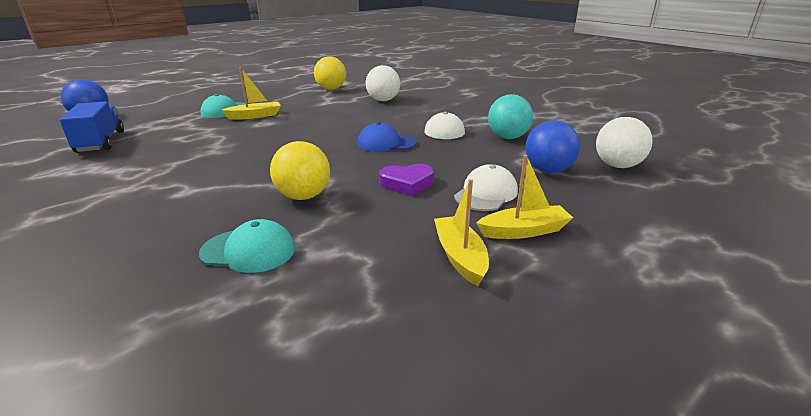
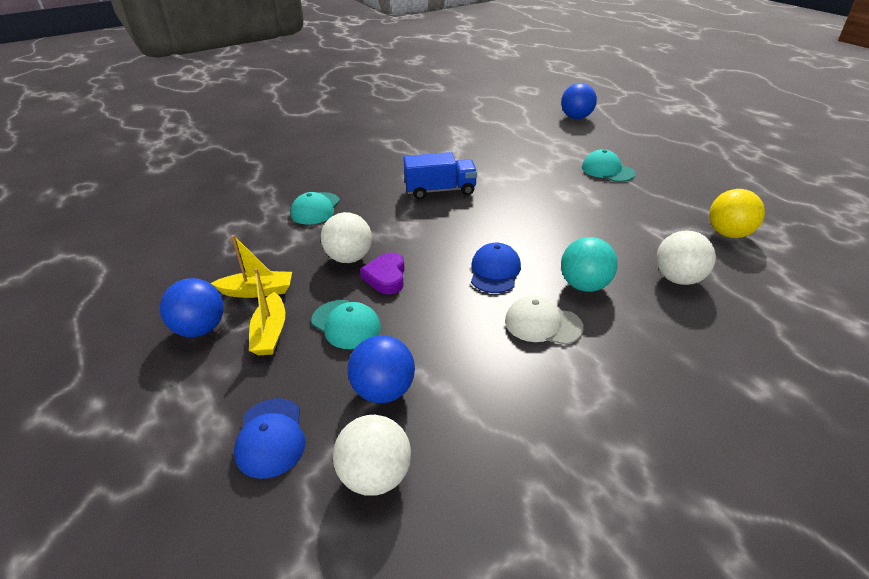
camera: 100 degrees right, 10 degrees up
blue truck [60,101,124,153] -> blue truck moved to [403,152,477,199]
yellow boat [221,67,281,120] -> none
yellow ball [270,141,330,200] -> none
white cap [454,164,518,211] -> turquoise cap [311,300,381,349]
turquoise ball [488,94,533,139] -> turquoise ball moved to [561,237,618,292]
none -> blue ball [160,278,224,337]
none -> blue cap [234,398,306,479]
none -> white ball [321,212,372,263]

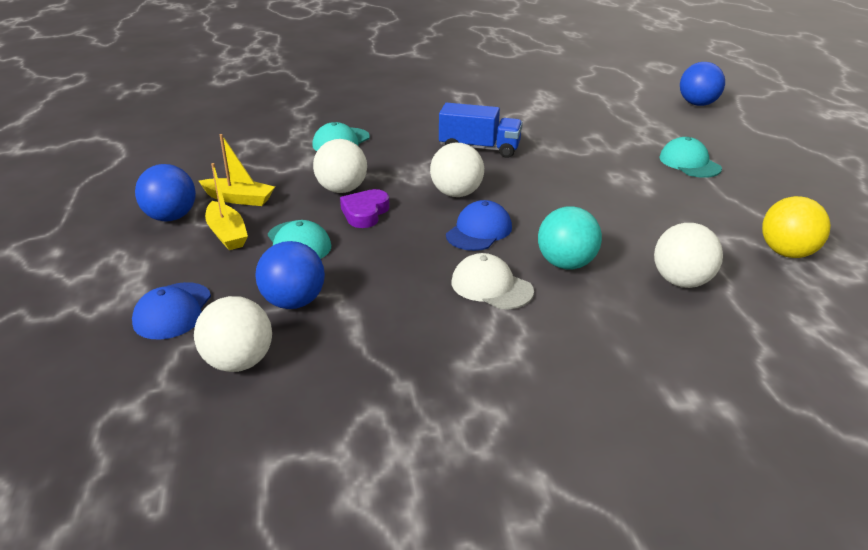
camera: 20 degrees right, 5 degrees down
yellow boat [249,268,285,355] -> yellow boat turned 45 degrees counterclockwise [205,163,248,250]
none -> white ball [430,143,484,197]

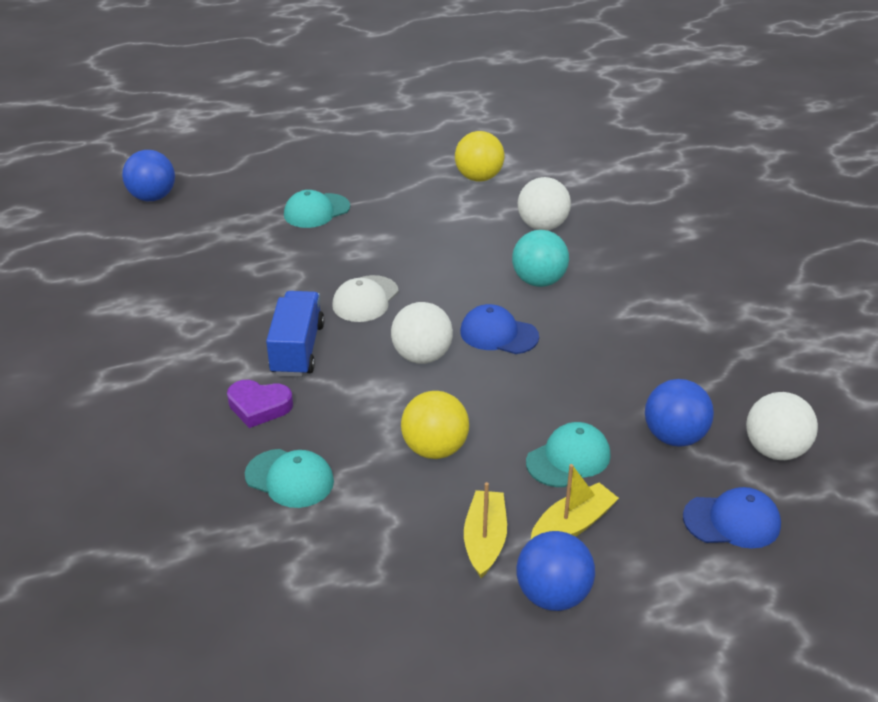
camera: 100 degrees left, 5 degrees up
white ball [313,139,367,193] -> yellow ball [401,391,469,459]
purple heart [340,189,390,228] -> purple heart moved to [227,380,293,428]
white cap [452,253,534,309] -> white cap moved to [332,275,399,322]

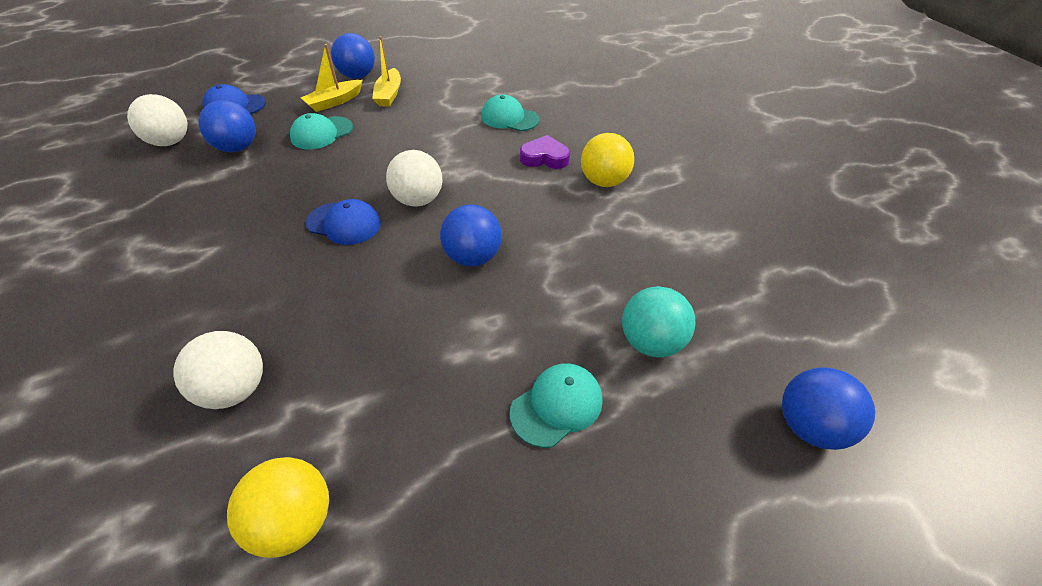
camera: 175 degrees right, 10 degrees up
blue truck [266,291,325,377] -> none
white cap [332,275,399,322] -> blue ball [440,204,502,266]
yellow ball [401,391,469,459] -> yellow ball moved to [581,133,634,187]
turquoise ball [512,230,569,287] -> turquoise ball moved to [622,286,695,357]

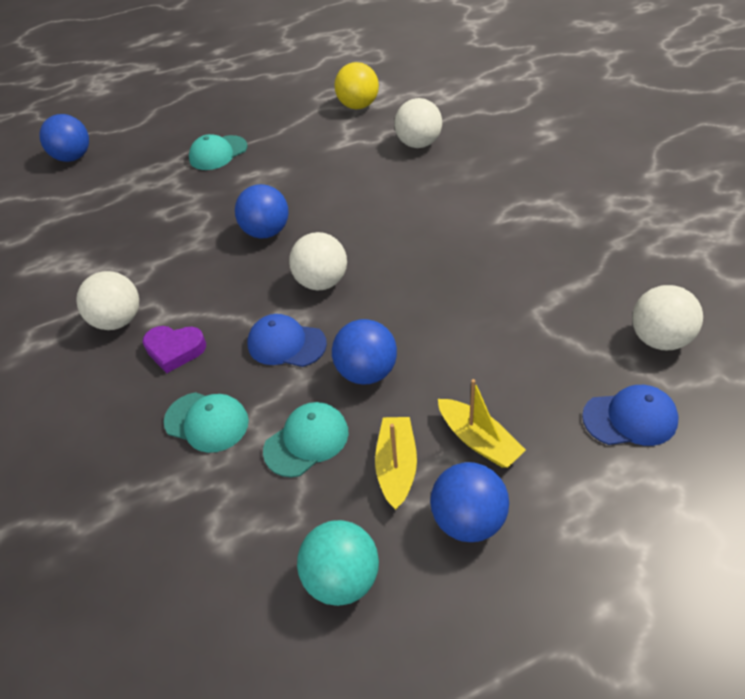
camera: 175 degrees left, 0 degrees up
blue ball [198,100,256,152] -> blue ball moved to [332,319,397,385]
turquoise cap [290,113,353,149] -> turquoise cap moved to [263,402,349,477]
yellow boat [301,44,363,112] -> yellow boat turned 90 degrees clockwise [438,379,526,468]
blue cap [306,199,381,245] -> blue cap moved to [247,314,327,367]
yellow ball [581,133,634,187] -> white ball [76,271,139,330]
turquoise ball [622,286,695,357] -> turquoise ball moved to [297,520,379,606]

